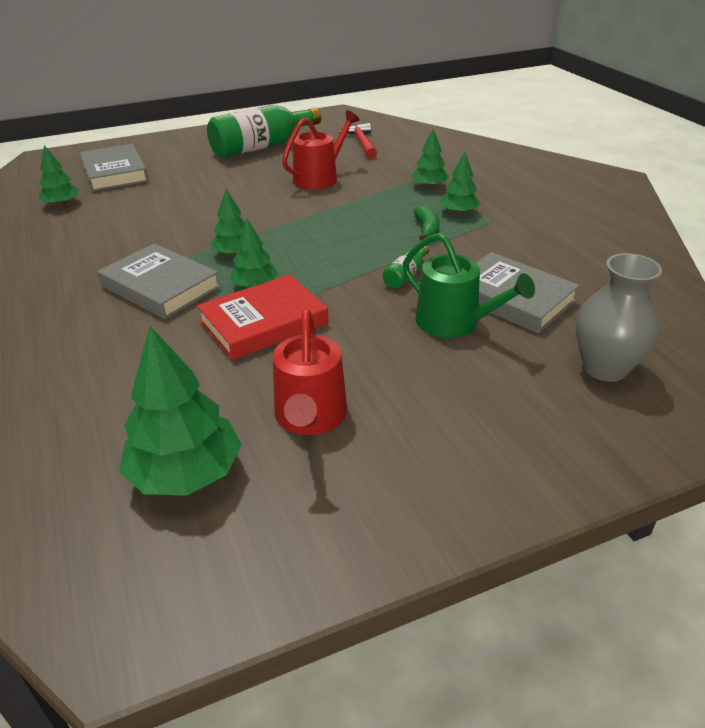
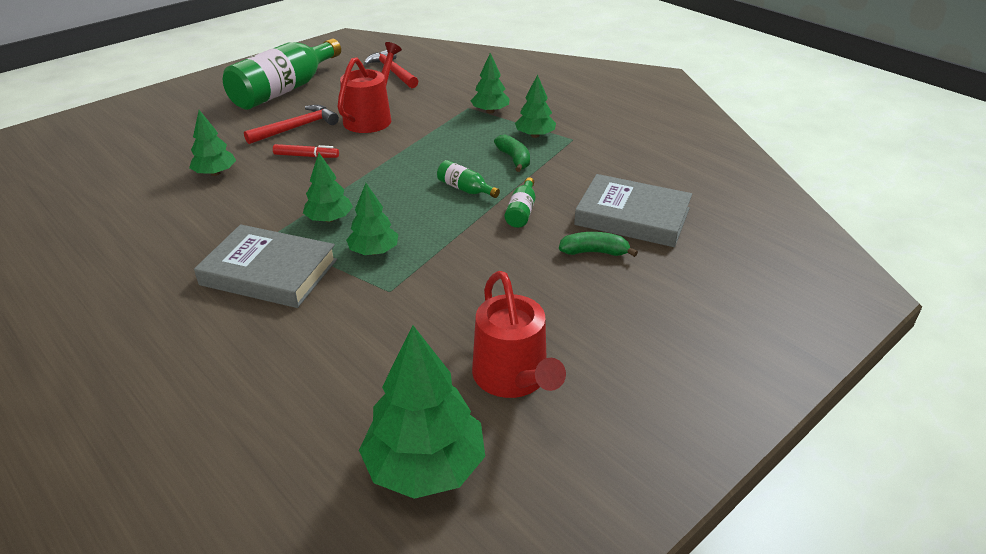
camera: 20 degrees left, 0 degrees up
green tree [38,145,79,206] -> green tree moved to [189,110,236,176]
grey book [80,144,149,191] -> none
red book [197,274,329,360] -> none
green watering can [403,233,535,338] -> green banana [559,232,638,257]
grey vase [576,253,662,382] -> none
none -> red hammer [244,105,339,144]
none -> red marker [273,144,339,158]
none -> green bottle [437,160,500,198]

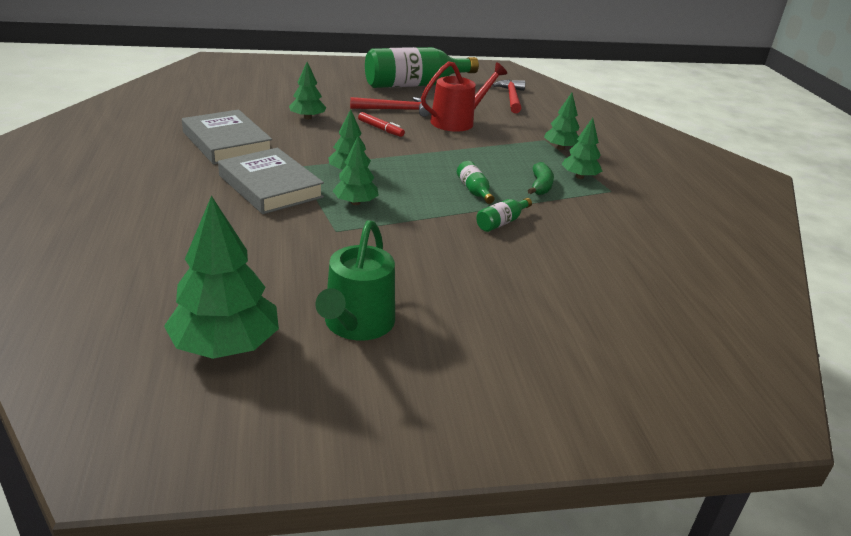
camera: 30 degrees right, 5 degrees down
red watering can [472,271,566,398] -> green watering can [315,220,395,340]
green banana [559,232,638,257] -> none
grey book [574,174,692,247] -> grey book moved to [182,109,272,164]

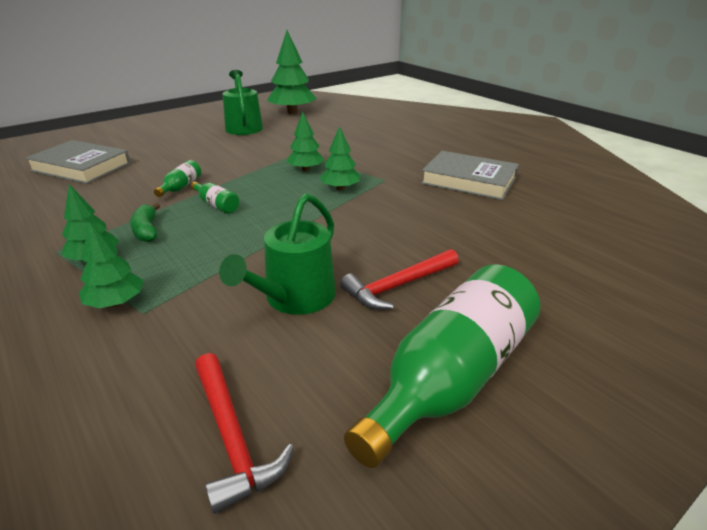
camera: 155 degrees right, 0 degrees up
grey book [218,148,324,214] -> grey book moved to [25,140,130,184]
green tree [289,62,326,120] -> none
red marker [358,112,405,137] -> none
red watering can [421,61,507,132] -> green watering can [219,194,336,315]

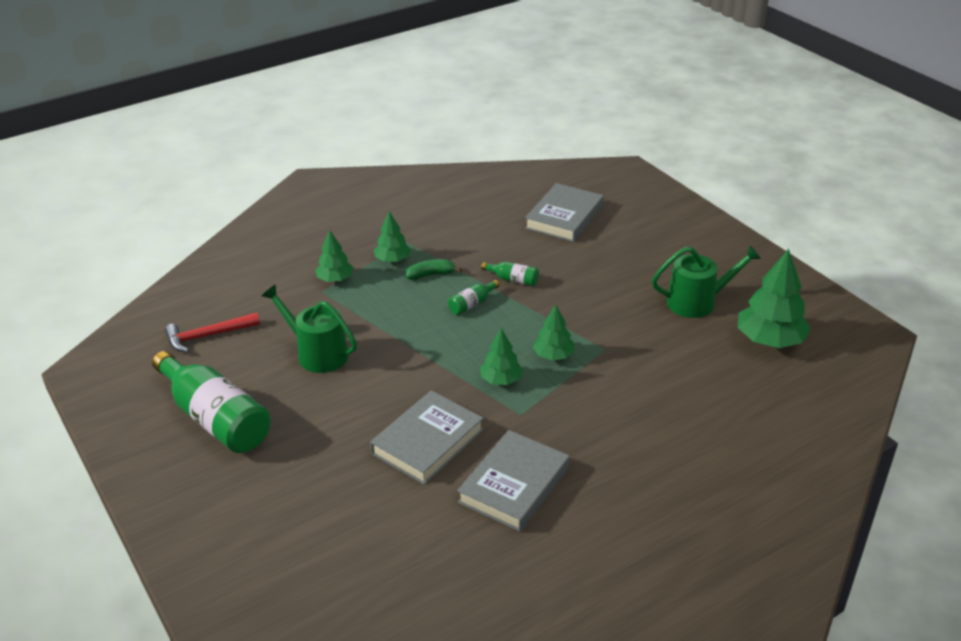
camera: 95 degrees right, 5 degrees up
red hammer [340,249,459,310] -> none
none -> grey book [370,390,484,485]

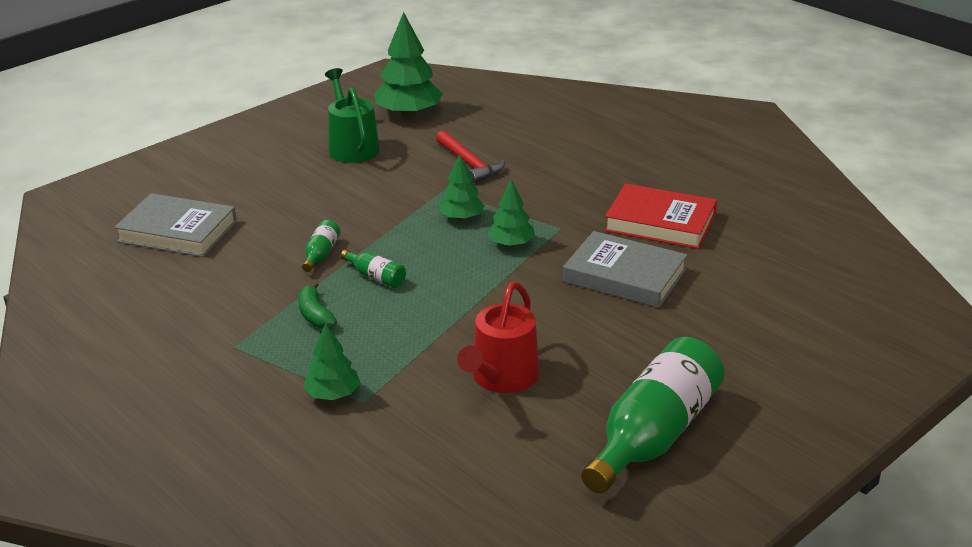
camera: 100 degrees left, 5 degrees down
red hammer [165,312,260,352] -> red hammer moved to [436,131,505,183]
green watering can [262,284,357,373] -> red watering can [457,282,539,393]
green tree [374,212,411,262] -> none
grey book [457,430,570,532] -> red book [604,183,717,249]

